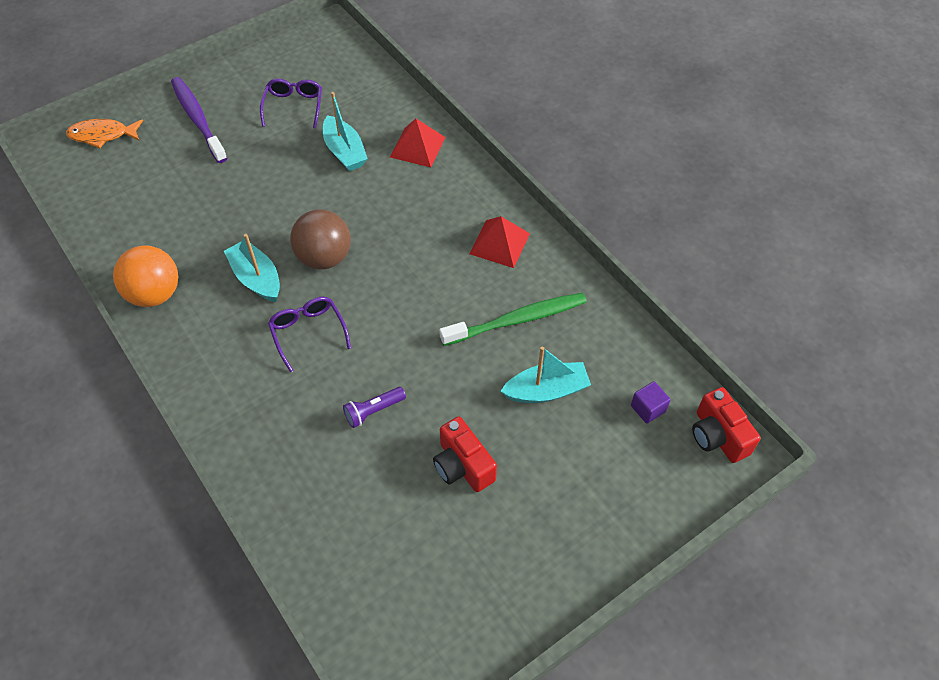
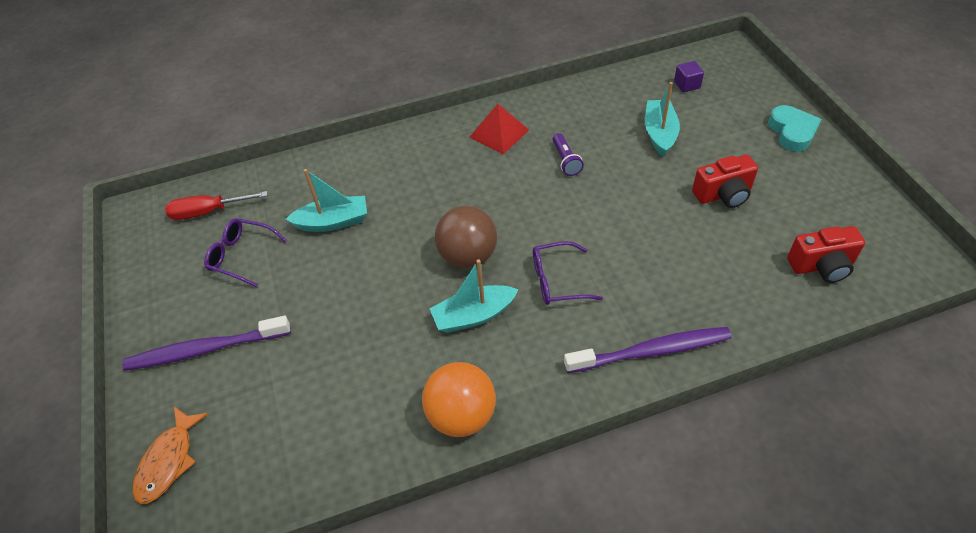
camera: 70 degrees left, 5 degrees down
purple flashlight [343,387,406,428] -> purple flashlight moved to [552,133,584,176]
red pyramid [390,119,446,167] -> none
green toothbrush [439,293,587,346] -> none
red camera [692,387,761,463] -> red camera moved to [787,226,865,283]
none -> red screwdriver [165,191,268,220]
none -> purple toothbrush [564,327,732,373]
none -> turquoise heart [768,105,821,152]

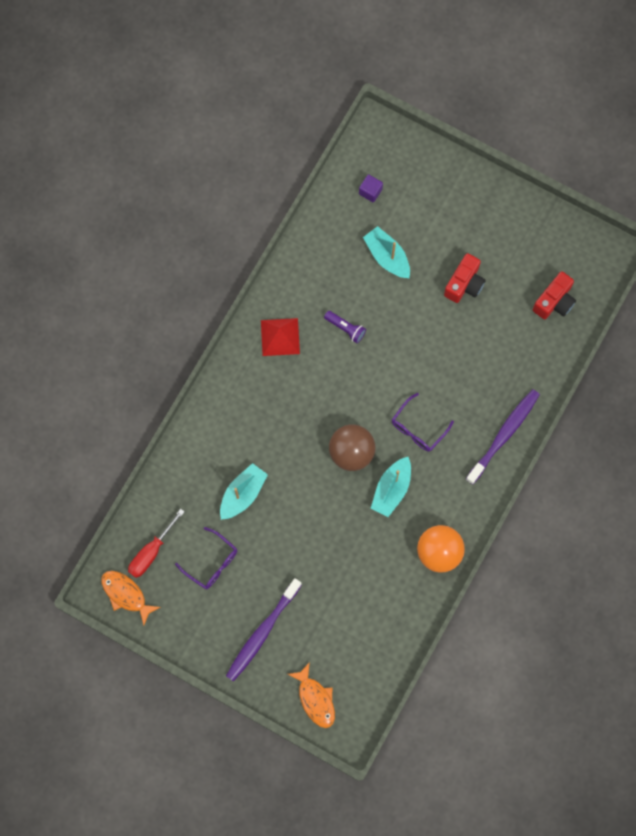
camera: 45 degrees left, 25 degrees up
purple glasses [204,218,287,287] -> purple glasses turned 120 degrees counterclockwise [175,527,237,589]
turquoise heart [768,105,821,152] -> none
none -> orange fish [101,571,160,626]

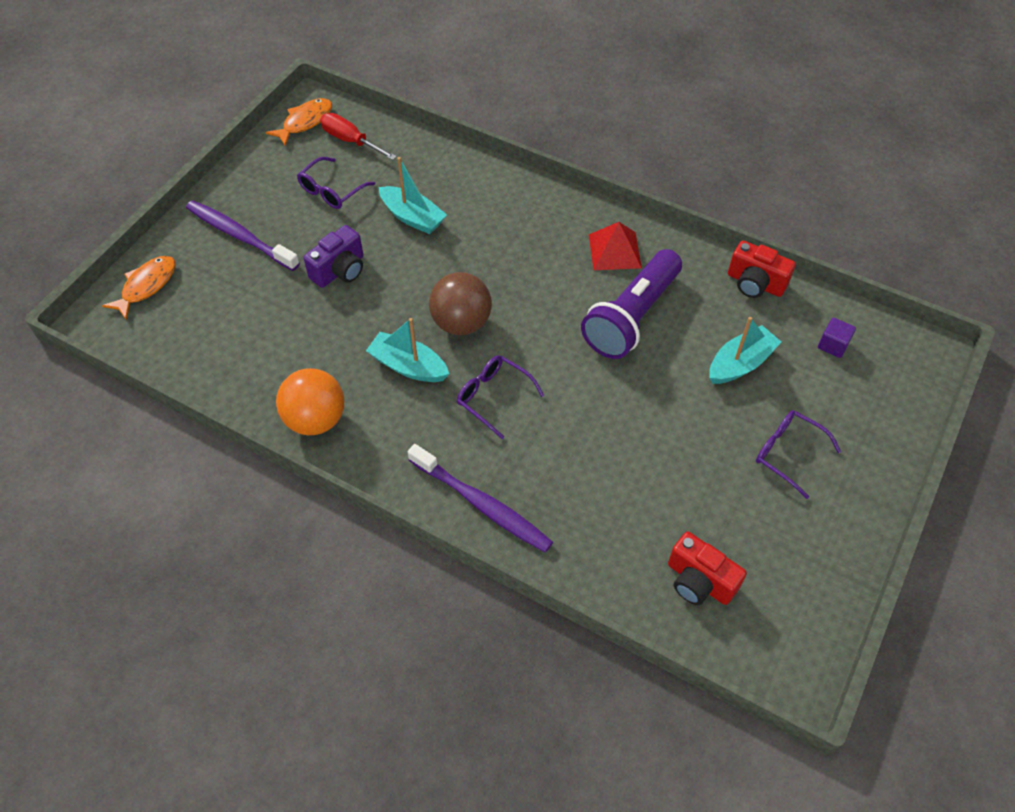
camera: 90 degrees right, 20 degrees down
orange fish [288,662,335,728] -> orange fish turned 150 degrees clockwise [102,256,176,321]
purple flashlight [324,311,366,343] -> purple flashlight [581,249,682,359], size x2.31
red camera [444,253,485,303] -> red camera moved to [728,241,796,298]
none -> purple camera [303,225,363,288]
none -> purple glasses [756,410,841,499]

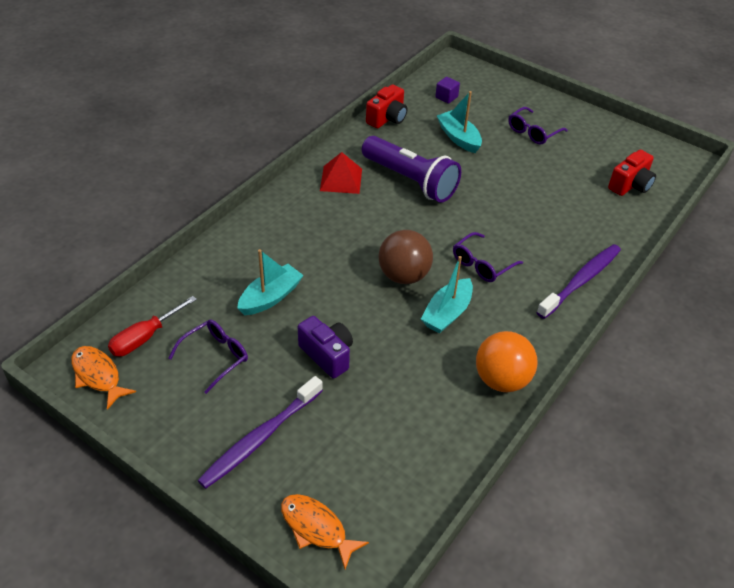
camera: 85 degrees left, 10 degrees down
purple glasses [297,157,375,209] -> purple glasses turned 90 degrees counterclockwise [168,320,248,394]

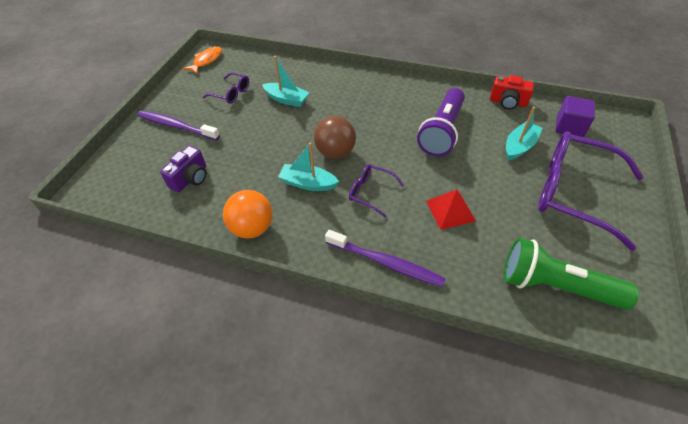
camera: 75 degrees right, 5 degrees up
red screwdriver [108,296,197,357] -> none
orange fish [281,494,369,569] -> none
purple camera [298,316,353,379] -> purple camera moved to [160,146,206,192]
red pyramid [320,152,362,194] -> red pyramid moved to [426,189,476,230]
purple cube [435,77,460,104] -> purple cube [556,96,595,137], size x1.68
purple glasses [508,107,568,145] -> purple glasses [538,131,644,251], size x2.15
red camera [608,149,656,196] -> green flashlight [504,238,639,309]

